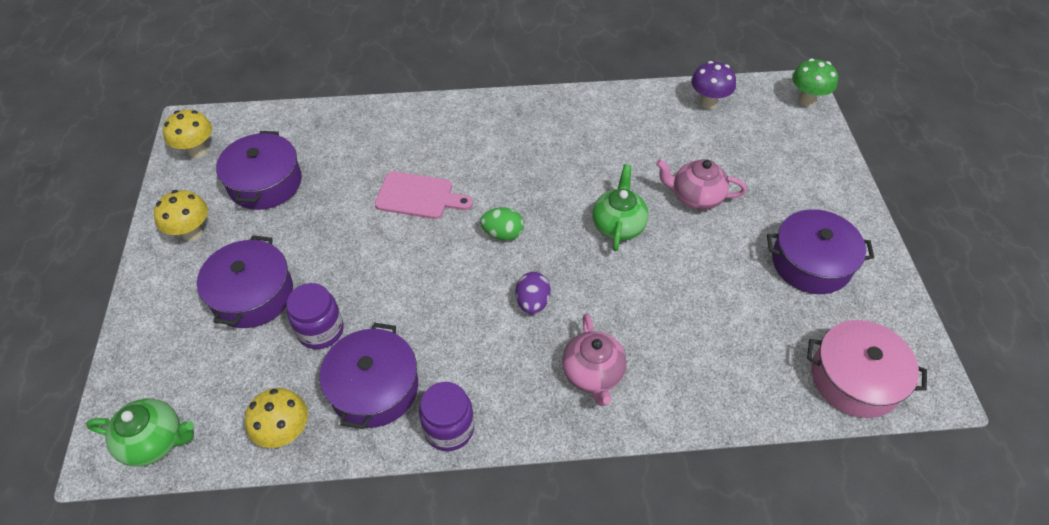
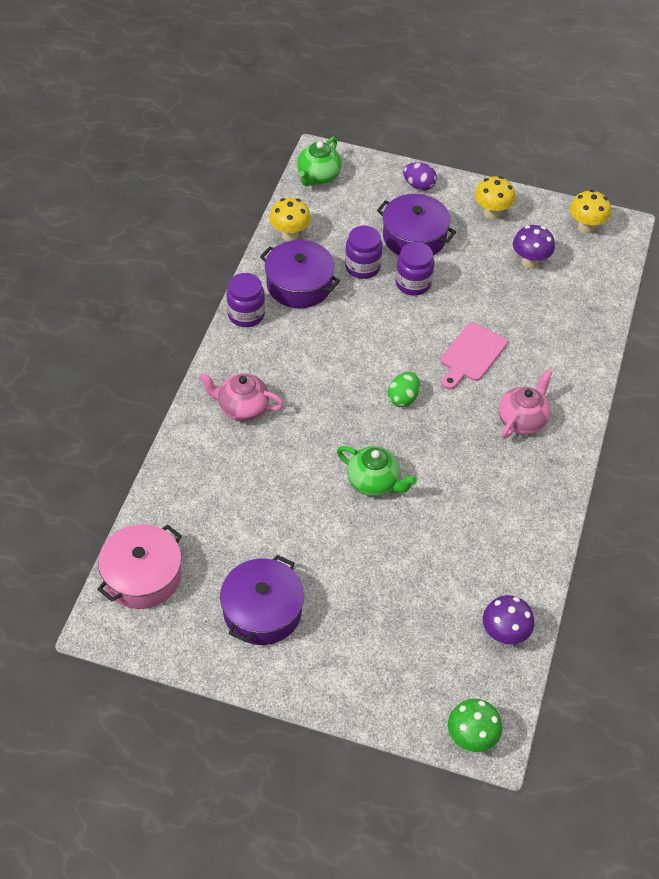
camera: 110 degrees right, 0 degrees up
purple pot [216,131,302,210] -> purple mushroom [513,225,555,269]
purple egg [515,272,551,315] -> purple egg moved to [403,162,437,190]
pink teapot [656,159,747,210] -> pink teapot moved to [499,369,552,439]
none -> purple jar [396,242,434,296]

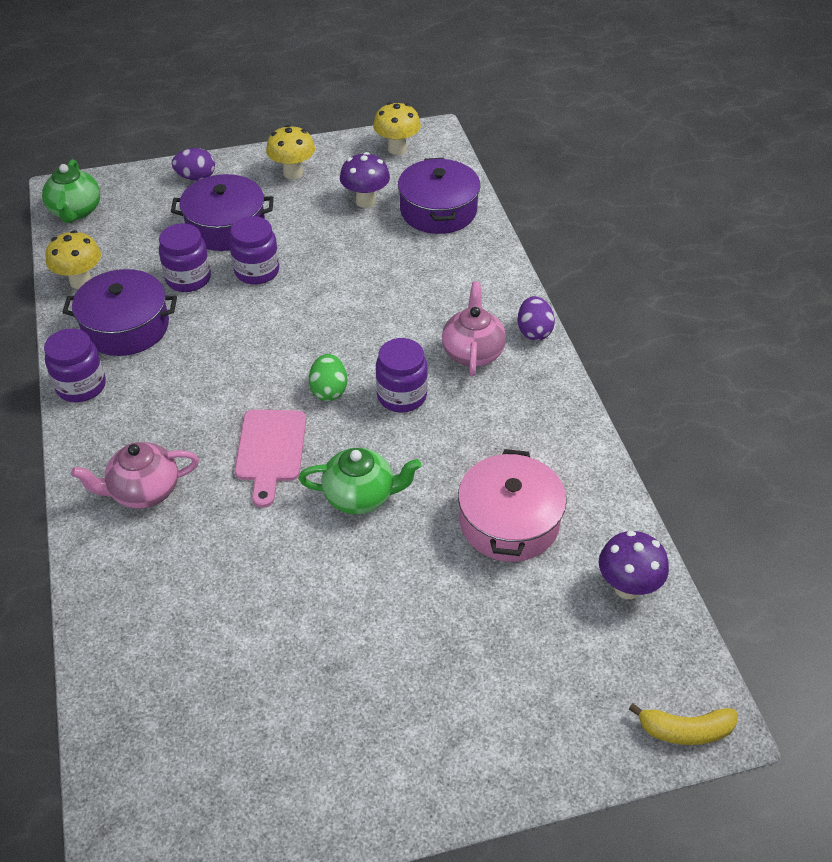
camera: 30 degrees left, 5 degrees down
pink pot [97,524,182,609] -> pink pot moved to [458,449,566,562]
purple pot [220,555,304,645] -> purple pot moved to [398,158,480,234]
pink cutting board [441,322,507,389] -> pink cutting board moved to [235,410,306,508]
green mushroom [448,699,502,752] -> yellow banana [628,703,738,745]
none -> purple jar [376,338,428,412]
none -> purple egg [518,296,555,341]

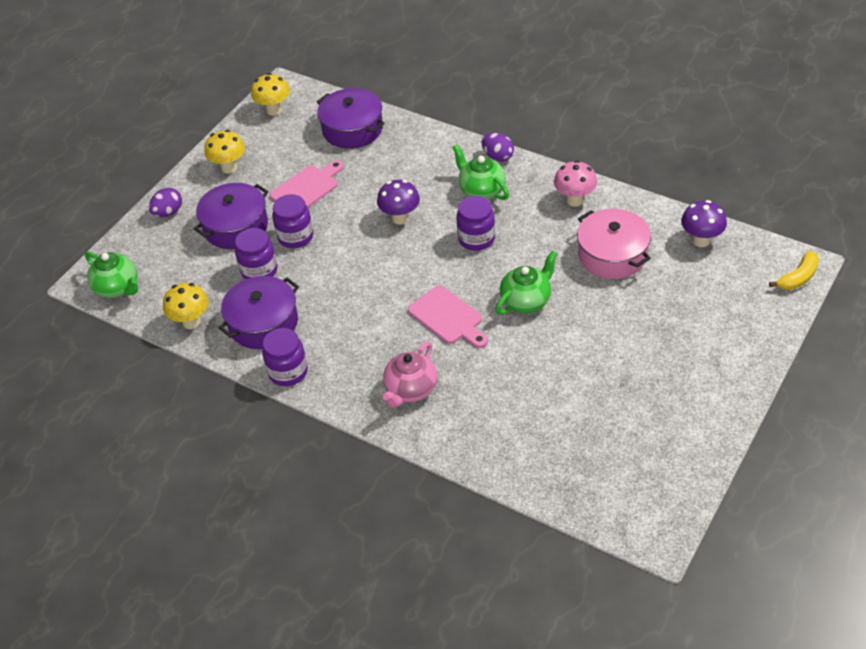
camera: 40 degrees left, 0 degrees up
green egg [309,354,347,401] -> none
purple mushroom [340,152,390,208] -> purple mushroom moved to [377,180,420,225]
pink teapot [442,281,506,377] -> green teapot [452,144,509,200]
none -> pink cutting board [270,160,344,207]
none -> pink mushroom [554,160,597,207]

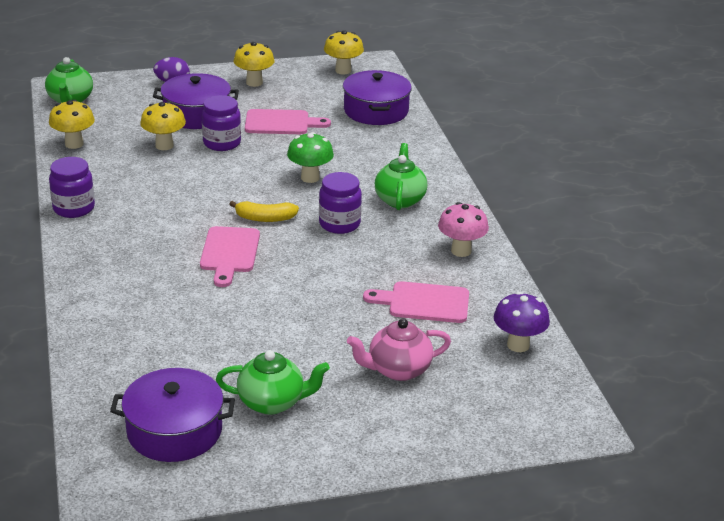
camera: 40 degrees right, 15 degrees down
purple pot [218,276,299,349] -> purple pot moved to [110,368,235,462]
purple jar [235,228,277,279] -> yellow mushroom [140,102,186,150]
purple mushroom [377,180,420,225] -> green mushroom [287,132,334,183]
pink teapot [383,341,437,408] -> pink teapot moved to [347,318,451,381]
purple egg [481,132,514,162] -> none
green teapot [495,251,557,315] -> green teapot moved to [216,350,330,415]
pink pot [577,209,651,279] -> pink cutting board [363,281,469,323]
yellow banana [769,251,819,290] -> yellow banana moved to [229,201,299,222]

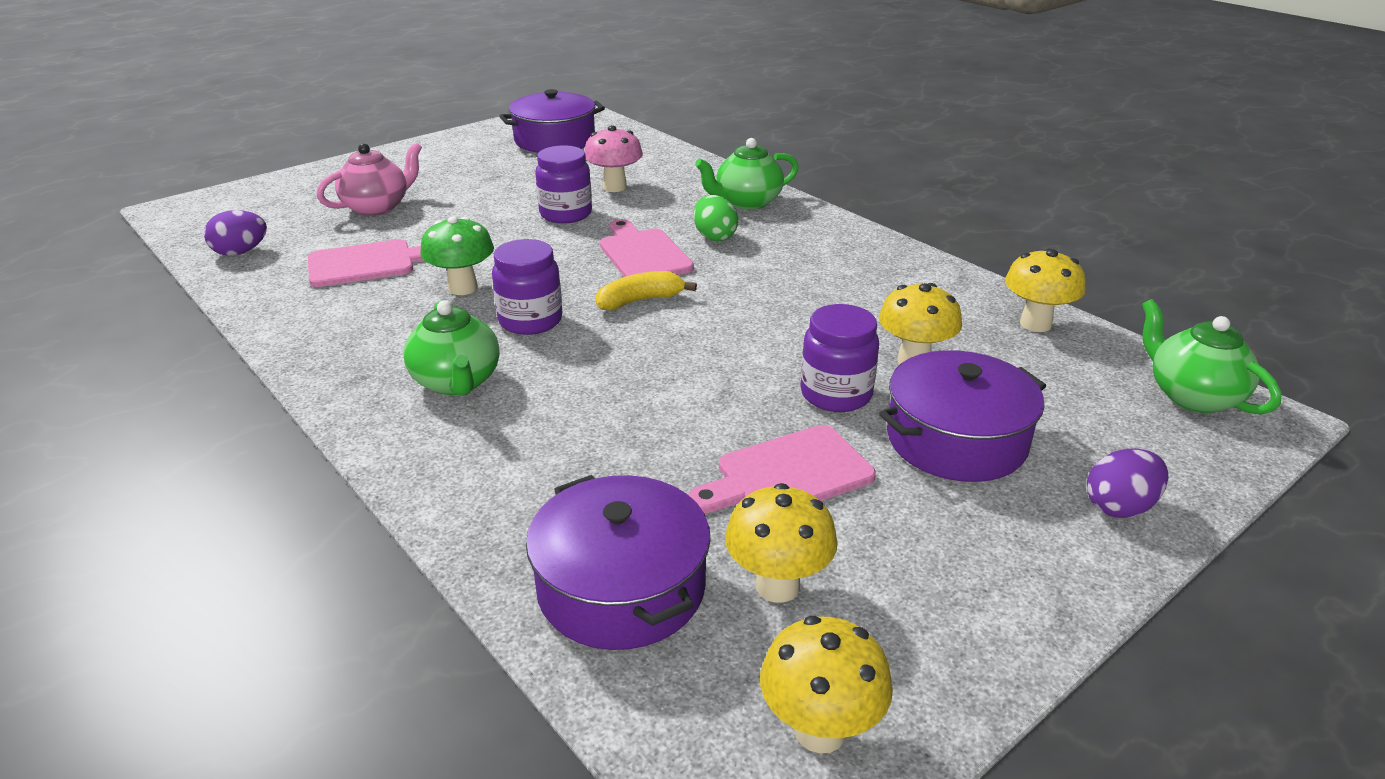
camera: 155 degrees right, 0 degrees up
purple jar [49,157,95,218] -> purple jar moved to [535,145,592,223]
green teapot [216,350,330,415] -> green teapot moved to [695,138,799,210]
yellow mushroom [234,42,275,87] -> yellow mushroom moved to [725,483,838,603]
green mushroom [287,132,334,183] -> green mushroom moved to [420,216,494,295]
pink mushroom [438,202,489,257] -> pink mushroom moved to [584,125,643,192]
purple mushroom [494,292,550,352] -> purple egg [204,210,267,256]
none -> green egg [693,195,738,241]

